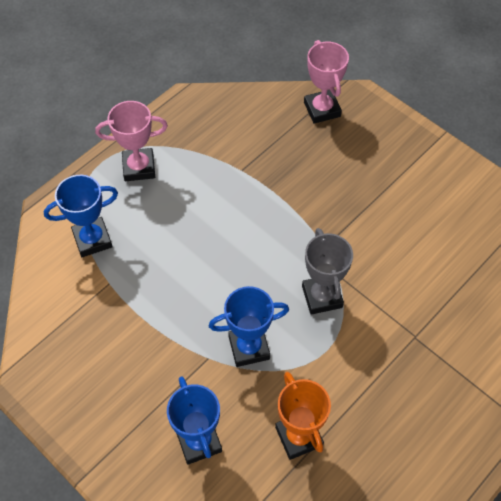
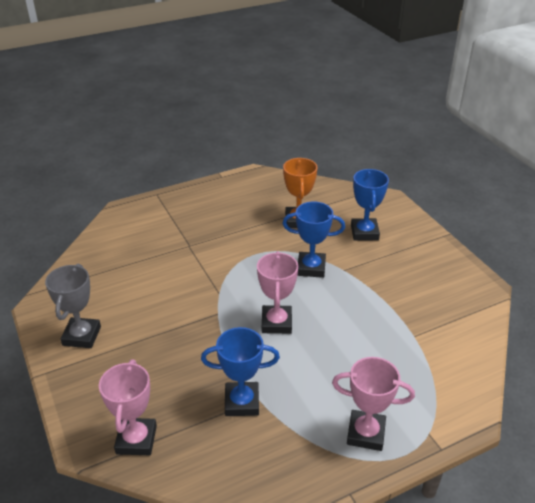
camera: 160 degrees left, 20 degrees down
blue trophy [44,175,118,257] -> blue trophy moved to [201,327,280,416]
grey trophy [302,228,353,315] -> grey trophy moved to [45,264,101,348]
none -> pink trophy [257,251,298,334]

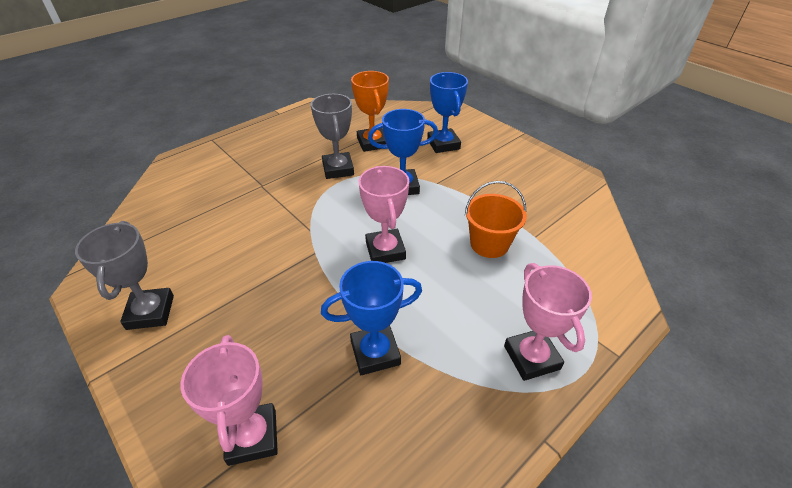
camera: 15 degrees left, 5 degrees up
pink trophy [332,357,415,451] -> pink trophy turned 75 degrees clockwise [504,263,592,381]
none -> grey trophy [311,94,354,179]
none -> orange bucket [465,181,527,258]

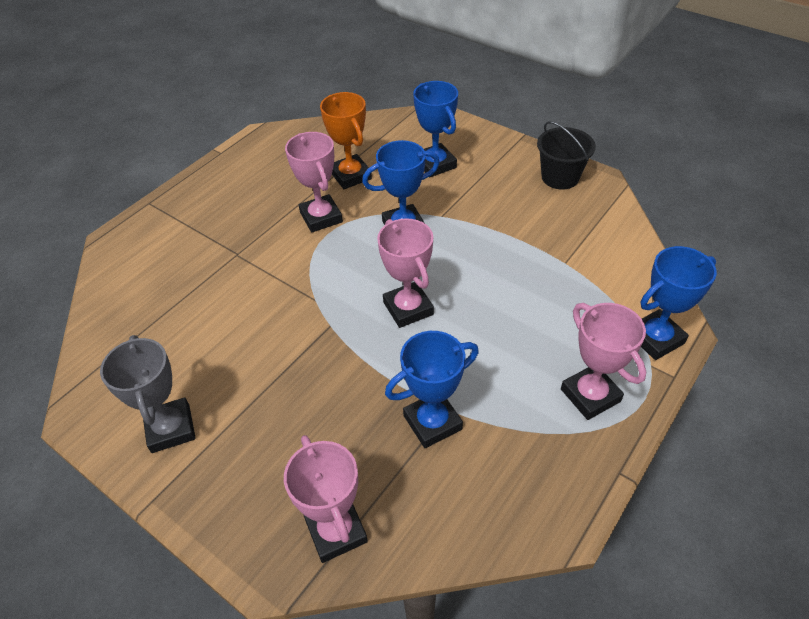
camera: 10 degrees left, 5 degrees up
grey trophy [311,94,354,179] -> pink trophy [285,132,343,232]
orange bucket [465,181,527,258] -> none
none -> black bucket [537,121,596,190]
none -> blue trophy [641,246,717,360]

